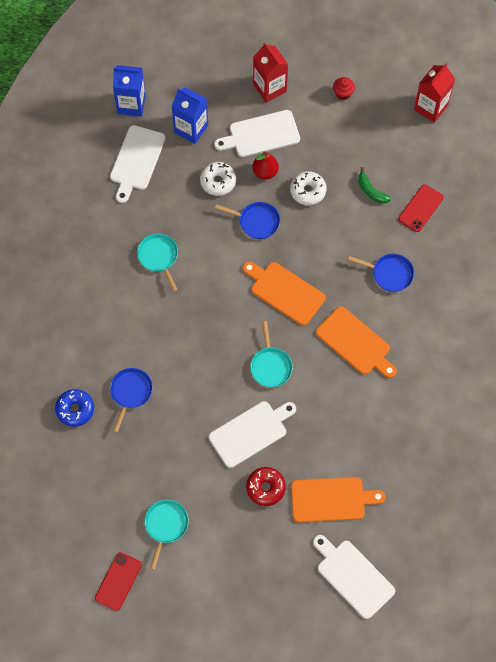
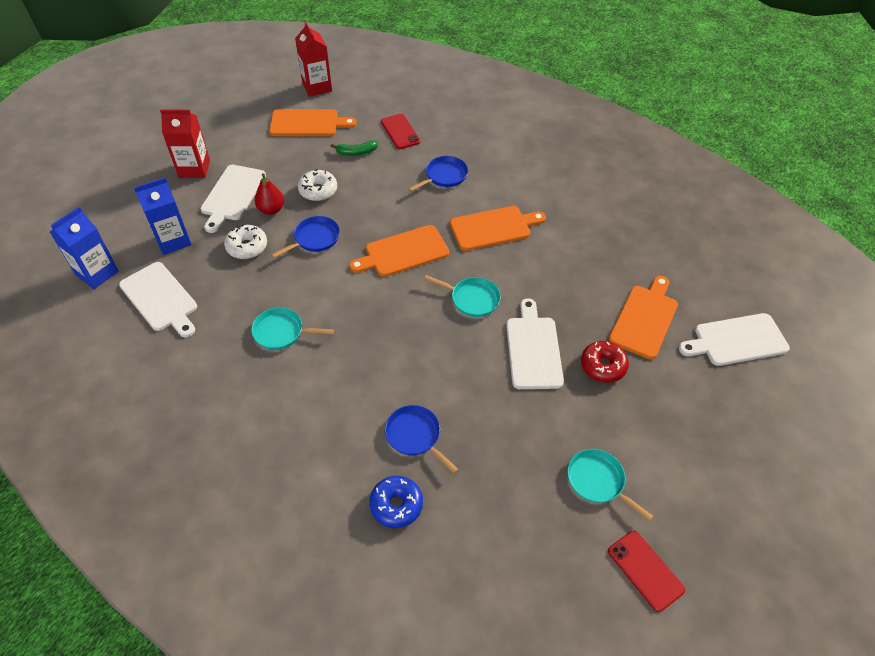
camera: 60 degrees left, 15 degrees down
red cupcake [333,77,355,100] -> none
none -> orange cutting board [269,109,357,136]

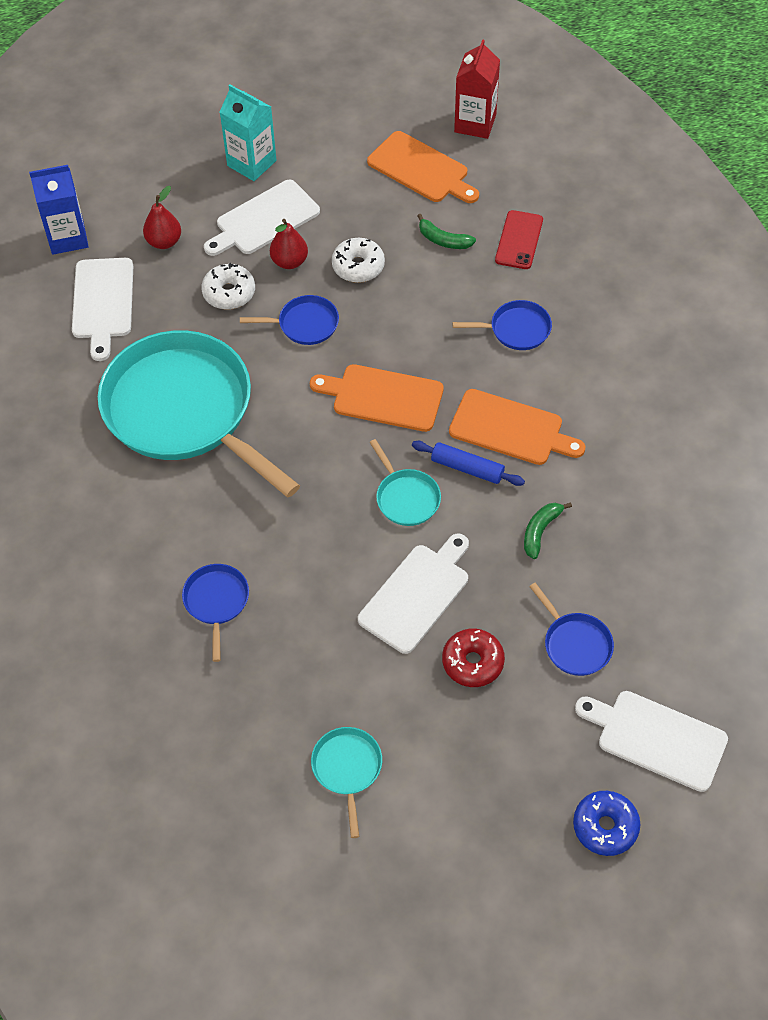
camera: 40 degrees right, 5 degrees up
blue carton [134,178,192,255] -> red pear [143,186,181,249]
red carton [160,109,210,178] -> turquoise carton [220,85,277,181]
turquoise pan [251,307,334,350] -> turquoise pan [98,330,300,498], size x2.45
blue donut [369,476,423,528] -> blue donut moved to [573,791,640,856]
red phone [608,531,685,612] -> none
orange cutting board [609,276,678,360] -> blue pan [529,583,614,676]
none -> blue rolling pin [412,441,525,486]
none -> green banana [524,502,572,559]

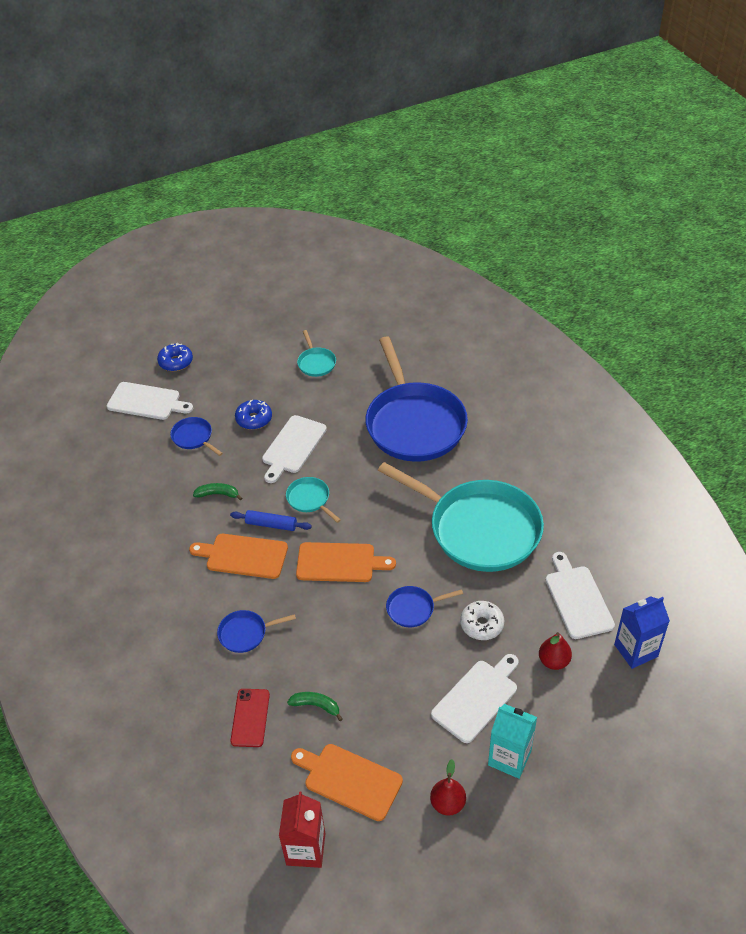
camera: 170 degrees right, 10 degrees down
blue pan [182,564,249,662] -> blue pan [366,336,468,462], size x2.45
red pear [270,219,308,269] -> red pear moved to [430,759,466,816]
white donut [332,238,385,283] -> none
red donut [442,629,505,687] -> blue donut [235,400,272,430]
green banana [524,502,572,559] -> green banana turned 105 degrees counterclockwise [193,483,242,500]

